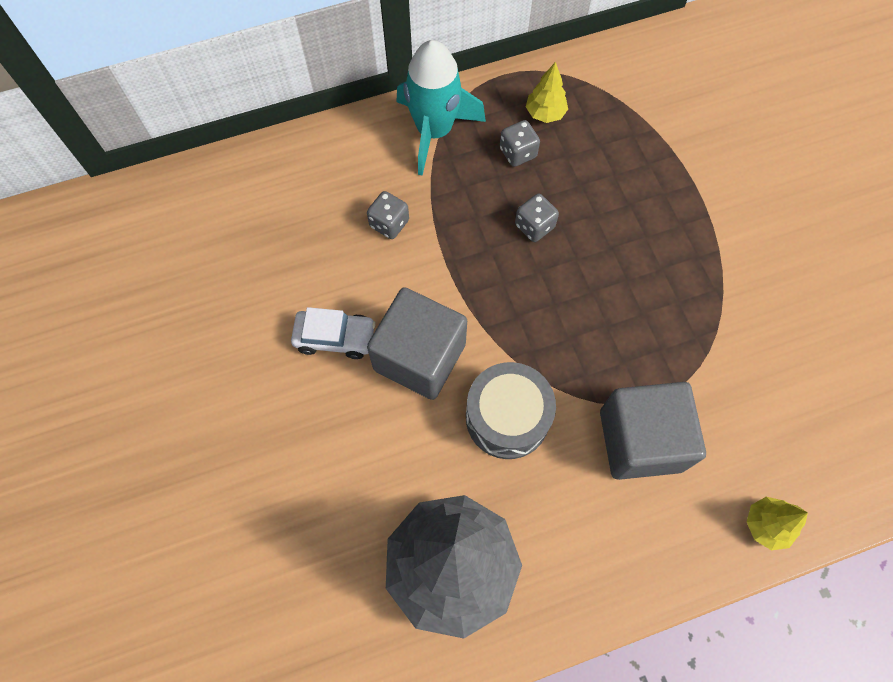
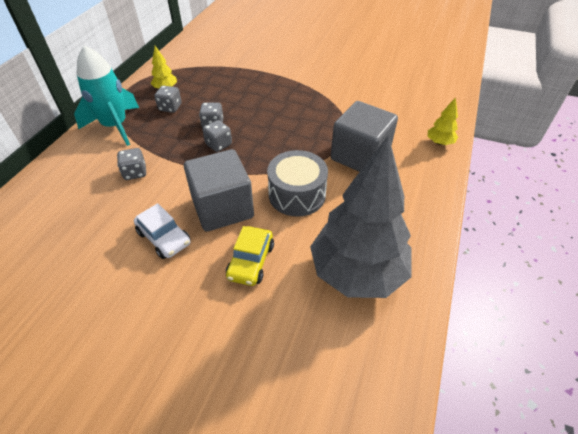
camera: 50 degrees left, 20 degrees down
white car [291,307,376,359] -> white car turned 90 degrees clockwise [134,203,191,259]
none -> grey dice [203,120,232,152]
none -> yellow car [226,226,274,286]

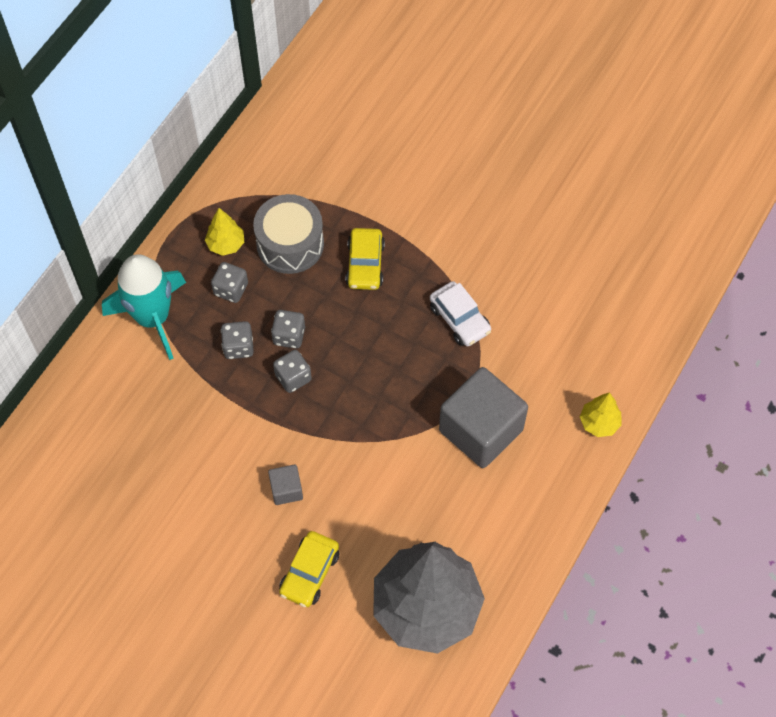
camera: 10 degrees right, 15 degrees up
grey dice [117,148,146,180] -> grey dice moved to [221,321,254,359]
white car [134,203,191,259] -> white car moved to [430,281,491,346]
grey cube [184,149,254,232] -> grey cube [268,465,303,505], size x0.45
grey drum [267,150,328,217] -> grey drum moved to [253,194,324,274]
none -> yellow car [345,228,385,290]

